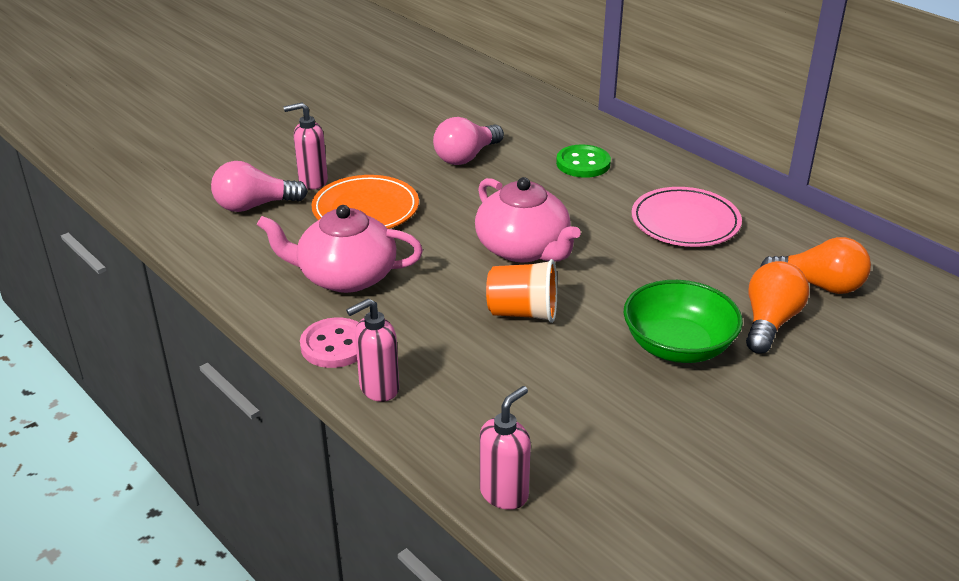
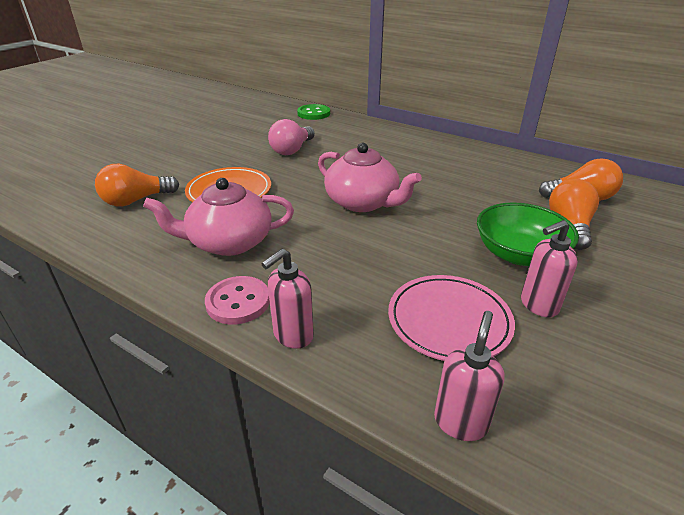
camera: 15 degrees left, 0 degrees up
pink light bulb [211,161,308,212] -> orange light bulb [95,164,179,206]
pink soap dispenser [284,103,328,190] -> pink soap dispenser moved to [521,220,578,317]
orange cup [486,259,557,323] -> none
green button [556,144,611,178] -> green button moved to [297,104,330,120]
pink plate [632,187,742,247] -> pink plate moved to [388,275,515,361]

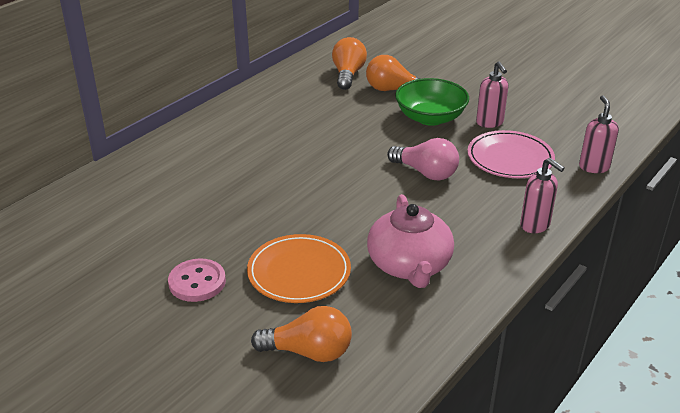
camera: 85 degrees left, 0 degrees up
orange light bulb [95,164,179,206] -> orange light bulb turned 60 degrees counterclockwise [251,306,352,362]
pink button [205,276,270,325] -> pink button moved to [168,259,226,302]
pink light bulb [268,119,315,155] -> pink light bulb moved to [387,138,459,181]
green button [297,104,330,120] -> none
pink teapot [318,143,422,212] -> none
pink soap dispenser [434,311,504,441] -> pink soap dispenser turned 60 degrees clockwise [579,95,619,173]

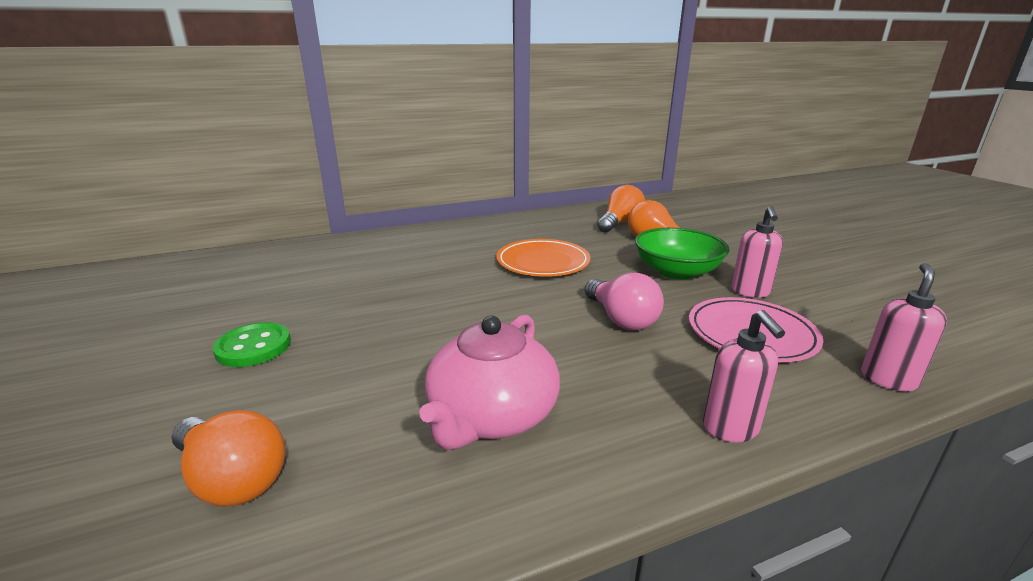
camera: 30 degrees right, 10 degrees down
pink button [168,259,226,302] -> green button [213,322,291,367]
orange plate [247,234,351,303] -> orange plate moved to [496,239,591,277]

